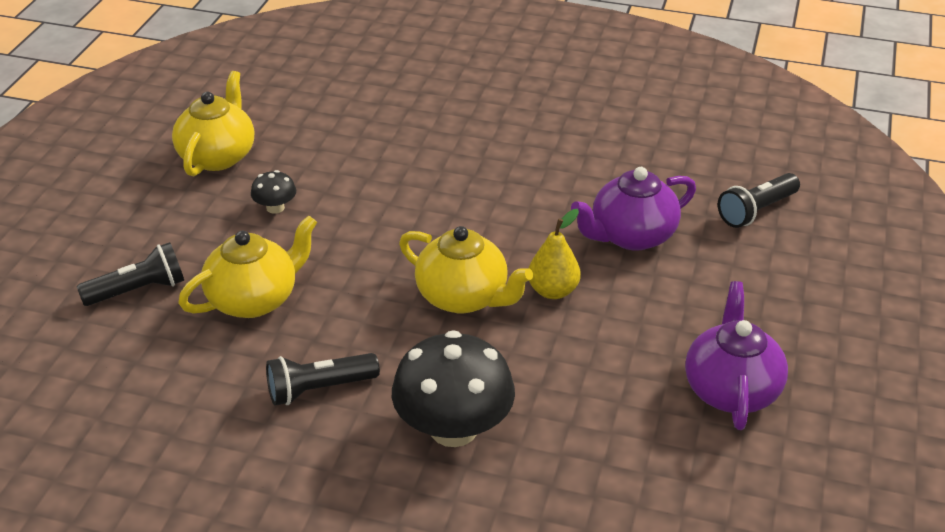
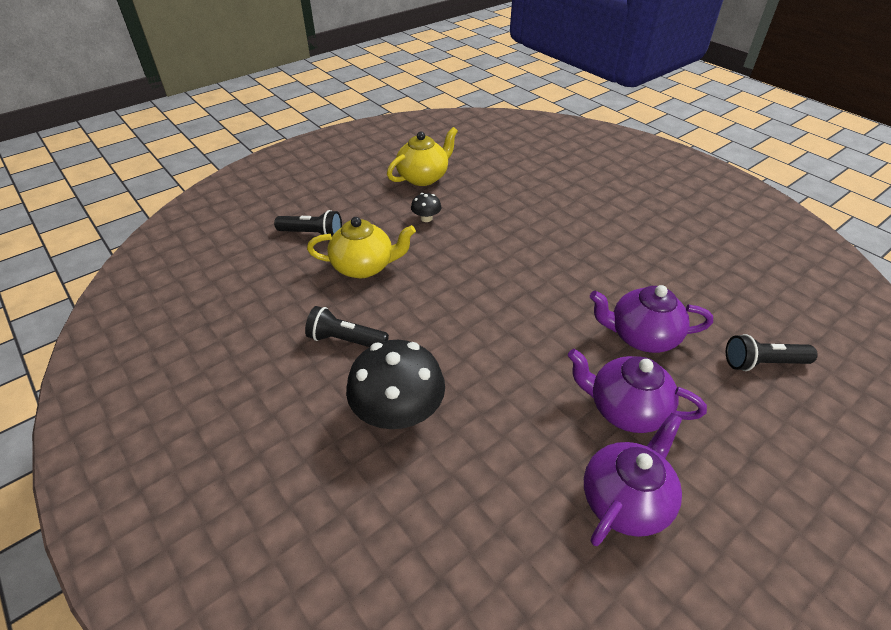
camera: 35 degrees right, 5 degrees up
yellow teapot [399,226,533,313] -> none
yellow pear [529,209,581,299] -> none
none -> purple teapot [567,349,707,433]

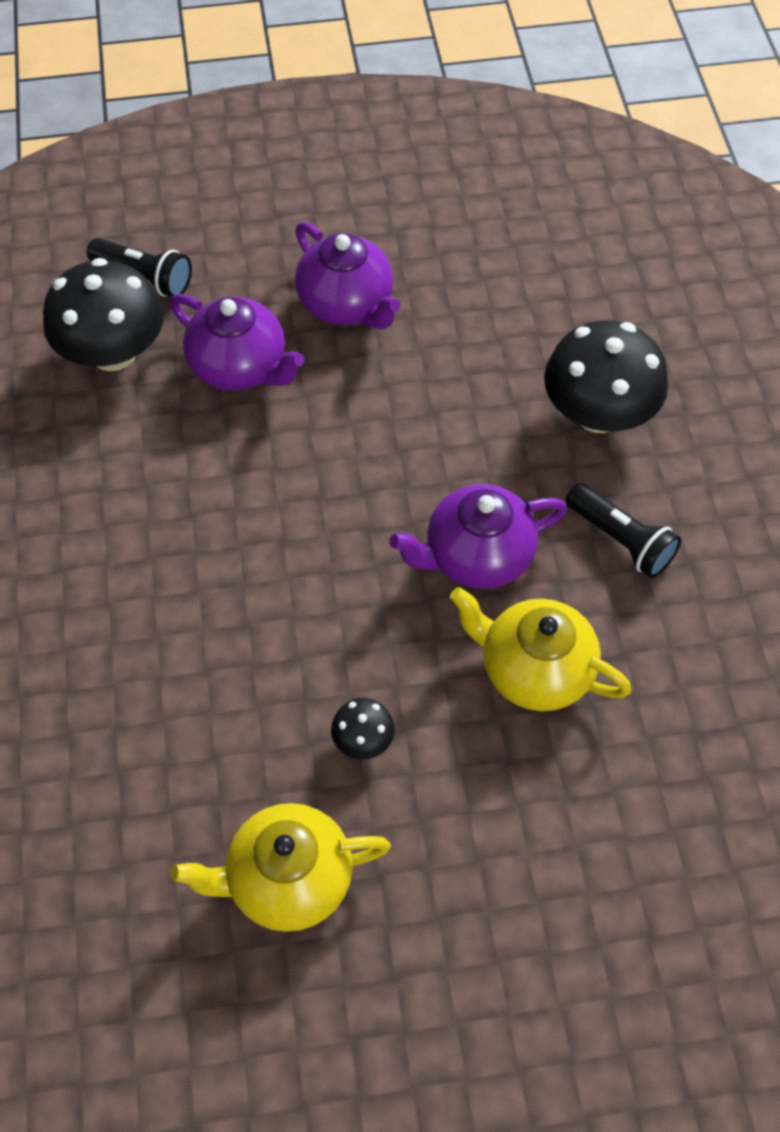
camera: 150 degrees left, 15 degrees up
black flashlight [274,210,342,236] -> none
purple teapot [584,413,682,546] -> purple teapot moved to [389,484,567,589]
none -> black mushroom [43,258,164,371]

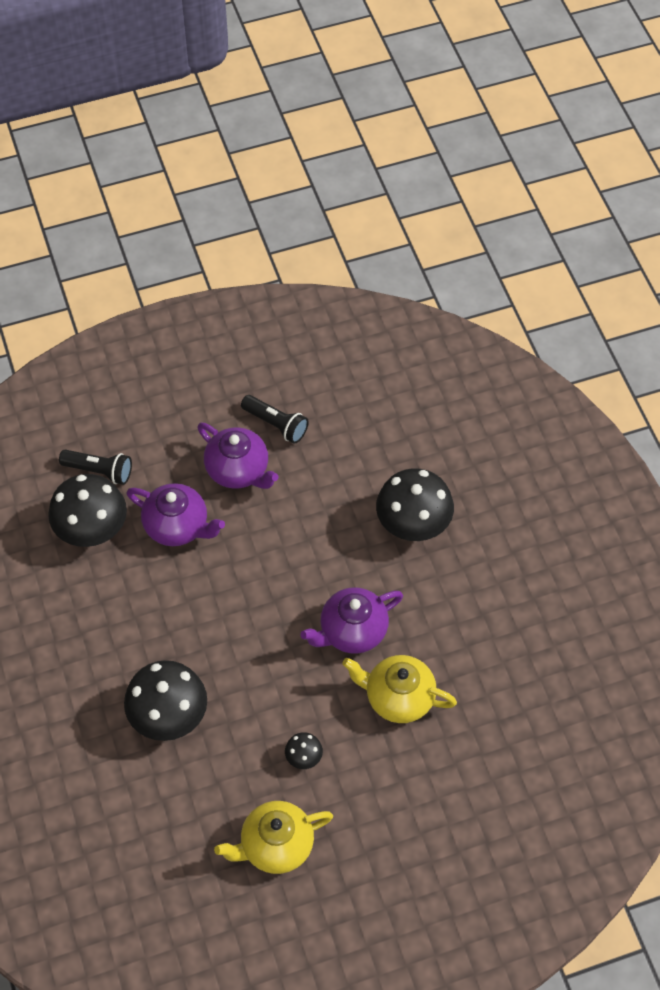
camera: 10 degrees left, 0 degrees up
black flashlight [566,483,681,578] -> black flashlight moved to [241,395,309,444]
none -> black mushroom [124,660,207,741]

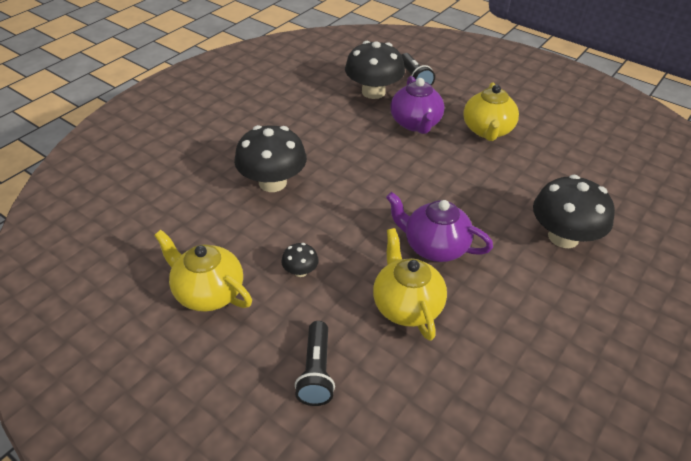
camera: 55 degrees right, 15 degrees down
purple teapot [197,423,279,489] -> yellow teapot [463,82,519,141]
black flashlight [241,395,309,444] -> black flashlight moved to [295,321,335,406]

